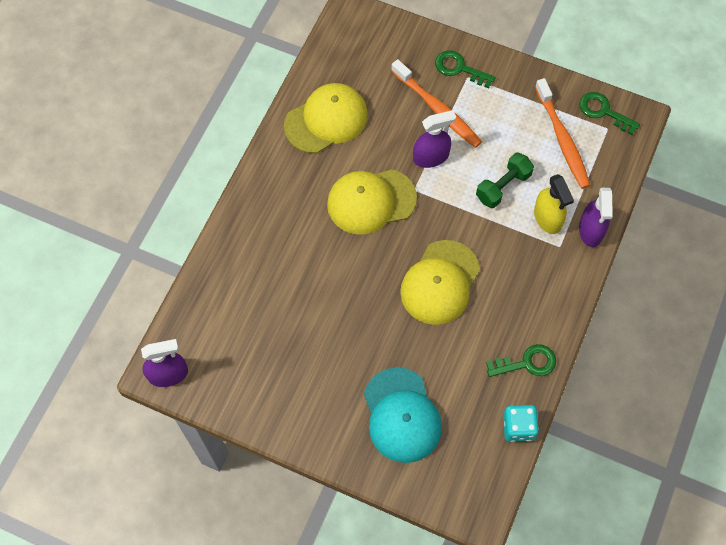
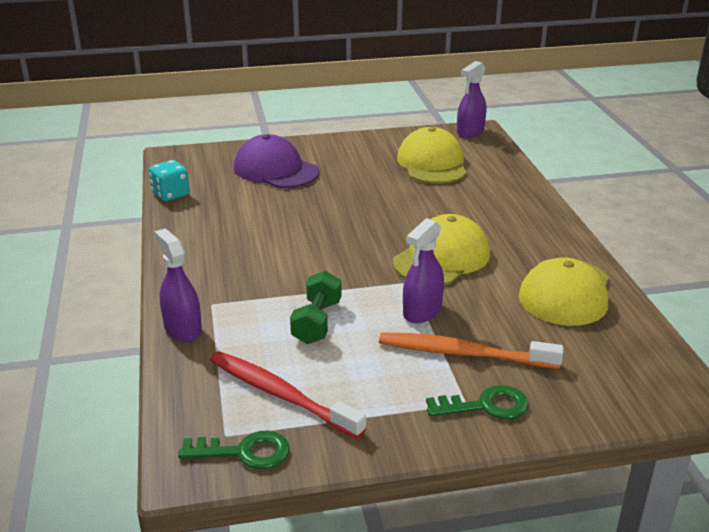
camera: 145 degrees right, 35 degrees down
turquoise cap [364,367,442,463] -> purple cap [234,134,319,188]
yellow cap [400,240,480,325] -> yellow cap moved to [397,127,467,184]
green key [486,344,556,377] -> none
yellow spray bottle [534,174,574,234] -> none
orange toothbrush [535,78,590,189] -> red toothbrush [210,351,366,439]

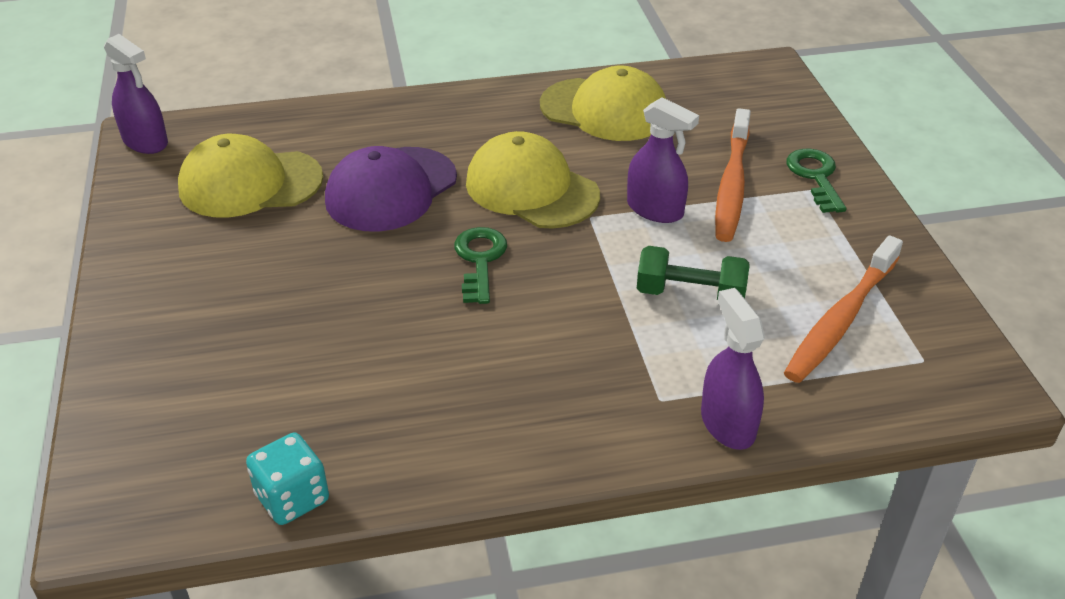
camera: 90 degrees left, 10 degrees up
purple spray bottle [154,229,202,342] -> purple spray bottle turned 105 degrees clockwise [701,288,765,450]
green key [178,431,290,469] -> green key moved to [454,227,507,304]
red toothbrush [210,351,366,439] -> orange toothbrush [784,235,903,383]
purple cap [234,134,319,188] -> purple cap moved to [325,146,457,232]

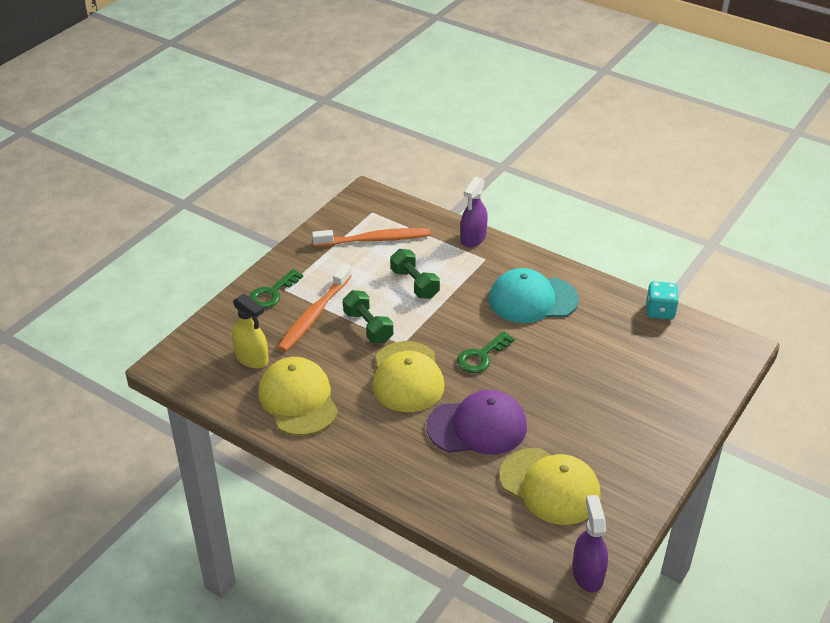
camera: 135 degrees left, 0 degrees up
purple spray bottle [627,97,699,223] -> green dumbbell [343,290,393,343]
orange toothbrush [715,108,751,242] -> orange toothbrush turned 150 degrees clockwise [278,264,352,352]
none -> yellow spray bottle [232,294,269,369]
none -> turquoise cap [489,268,579,323]

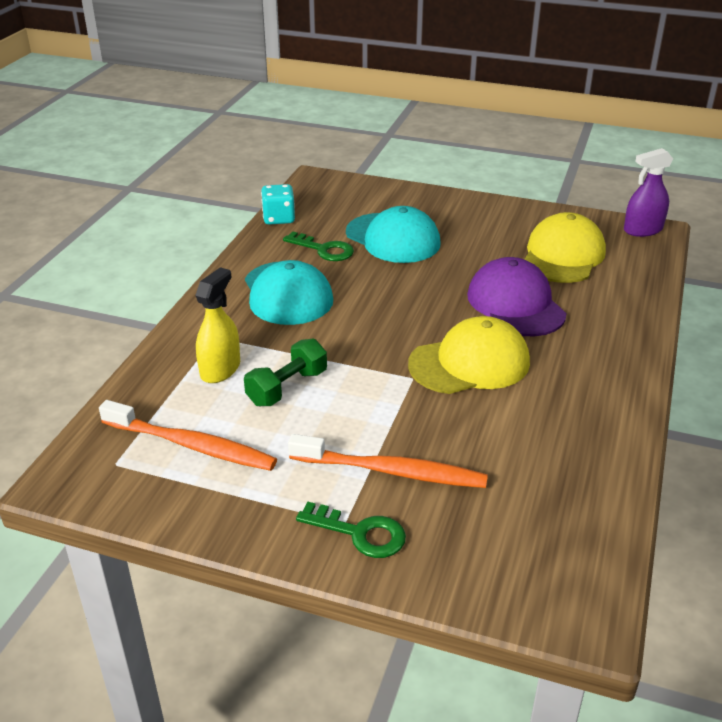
camera: 105 degrees left, 5 degrees down
yellow spray bottle [232,294,269,369] -> yellow spray bottle moved to [195,267,240,383]
yellow cap [258,357,338,436] -> none
orange toothbrush [312,228,431,247] -> orange toothbrush turned 135 degrees clockwise [99,400,277,471]
green dumbbell [343,290,393,343] -> none
green key [457,331,515,373] -> green key moved to [283,232,354,261]
purple spray bottle [460,177,488,248] -> none
none -> turquoise cap [346,206,441,263]

